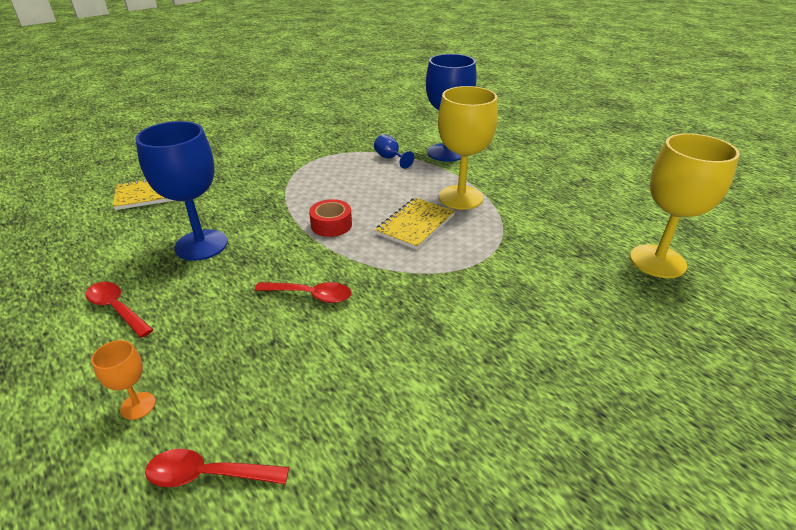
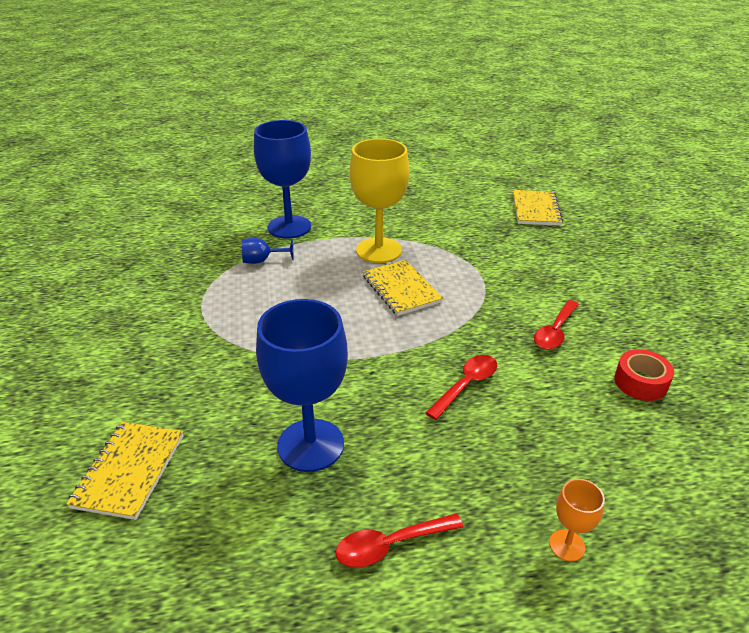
camera: 60 degrees left, 0 degrees up
red spoon [145,449,289,487] -> red spoon moved to [534,300,579,349]
red tape [309,199,352,237] -> red tape moved to [614,349,674,401]
yellow goblet [630,133,740,278] -> yellow notebook [513,190,563,226]

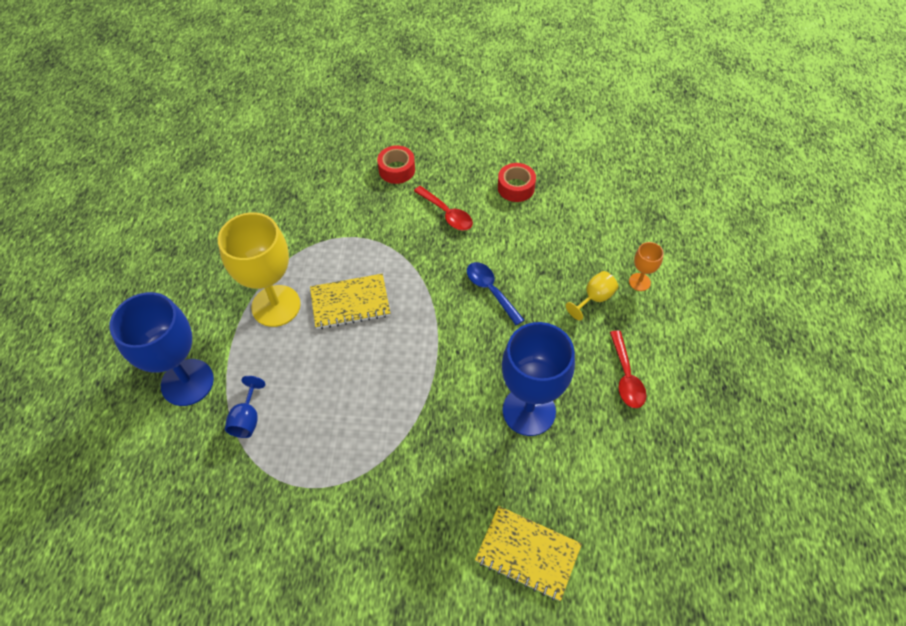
camera: 75 degrees left, 20 degrees up
red spoon [425,355,497,420] -> blue spoon [467,262,524,326]
yellow notebook [513,190,563,226] -> none
none -> red tape [377,145,415,184]
none -> yellow goblet [566,271,618,321]

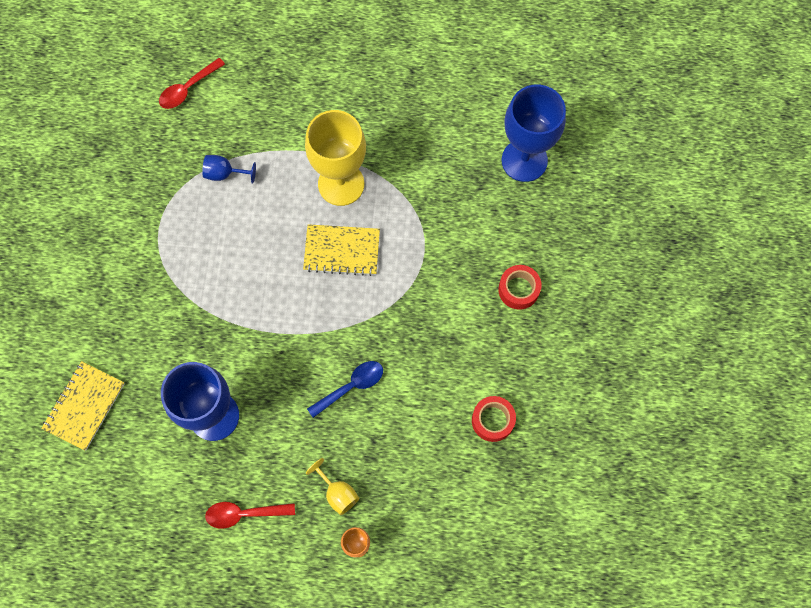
camera: 90 degrees right, 15 degrees up
blue goblet [110,292,214,406] -> blue goblet moved to [502,85,566,182]
yellow notebook [310,274,390,329] -> yellow notebook turned 75 degrees counterclockwise [303,224,380,276]
red spoon [414,186,473,231] -> red spoon moved to [159,58,225,109]

